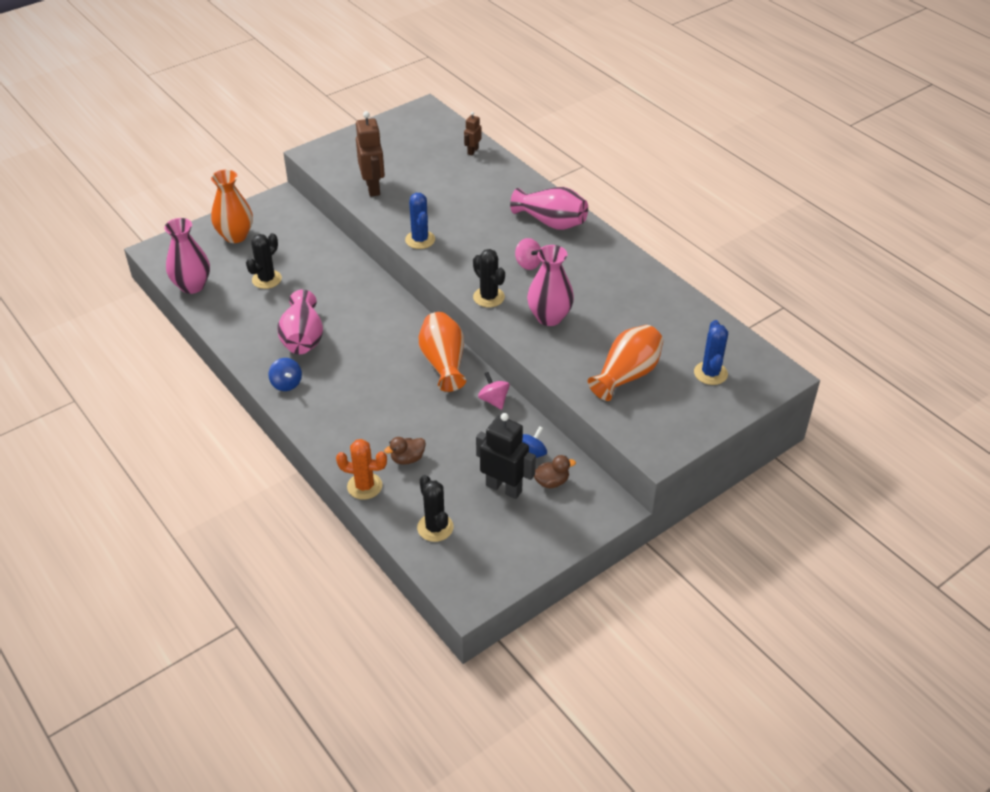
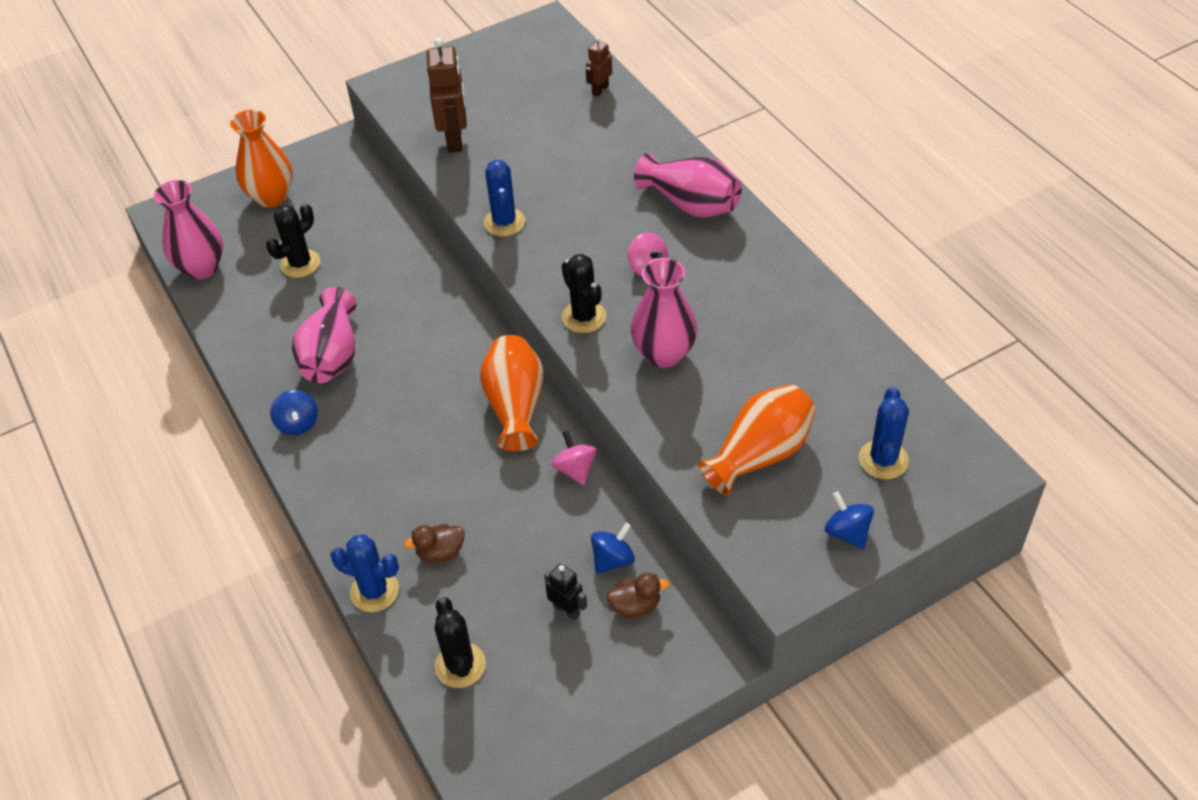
camera: 10 degrees right, 5 degrees up
orange cactus [336,439,387,500] -> blue cactus [330,534,399,612]
black robot [476,413,536,499] -> black robot [544,563,587,620], size x0.54
none -> blue spinning top [825,491,874,549]

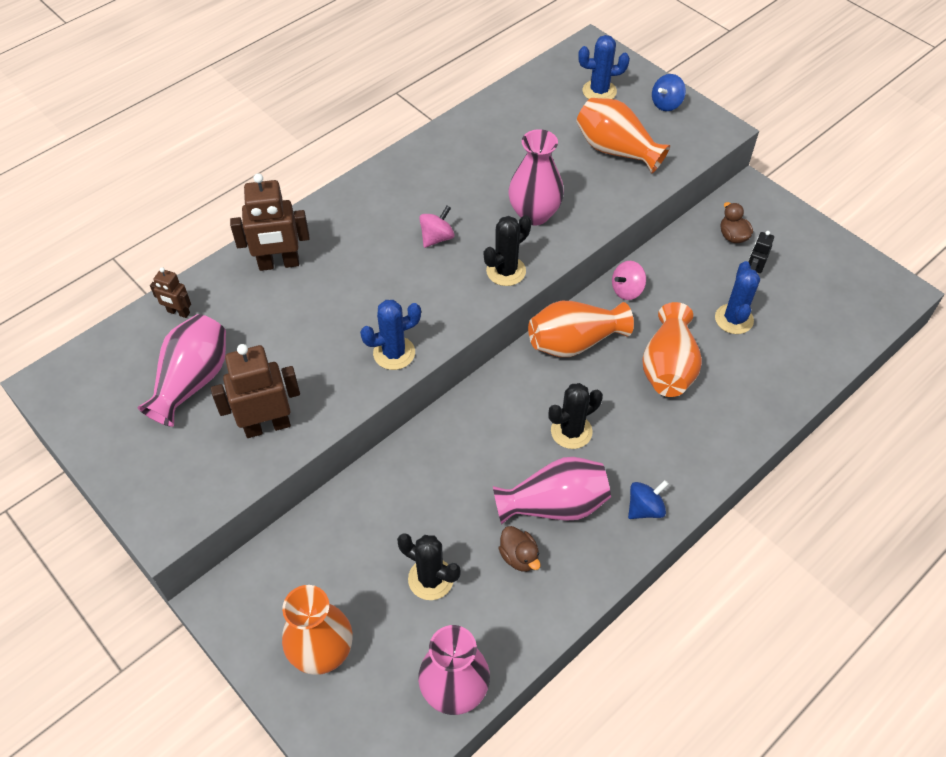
camera: 105 degrees left, 5 degrees up
blue cactus [330,534,399,612] -> blue cactus moved to [715,261,760,334]
brown duck [404,524,465,563] -> brown duck moved to [498,526,541,572]
black cactus [434,597,486,688] -> black cactus moved to [548,383,603,449]
blue spinning top [591,523,635,574] -> none
pink vase [634,153,742,218] -> pink vase moved to [138,314,226,427]
none -> brown robot [230,173,310,271]
none -> orange vase [642,302,702,397]

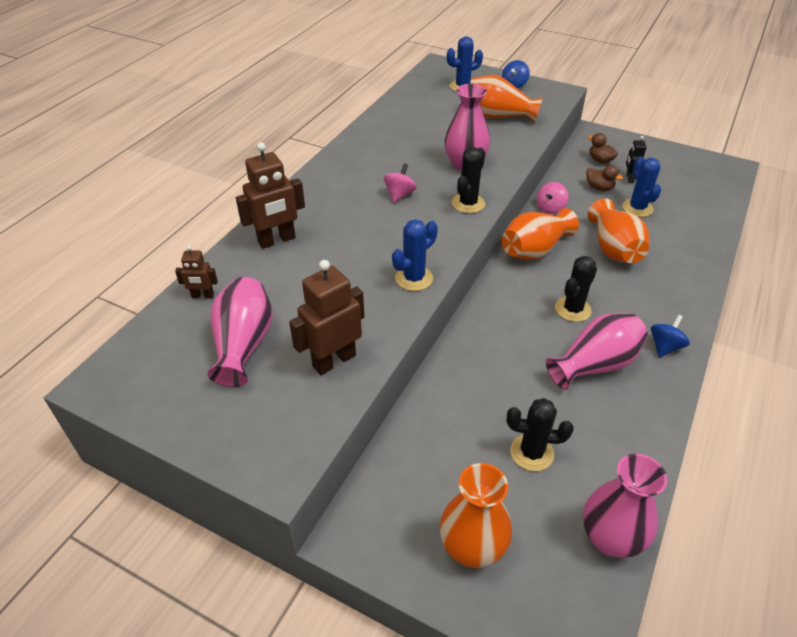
camera: 20 degrees left, 10 degrees down
brown duck [498,526,541,572] -> brown duck moved to [586,165,623,191]

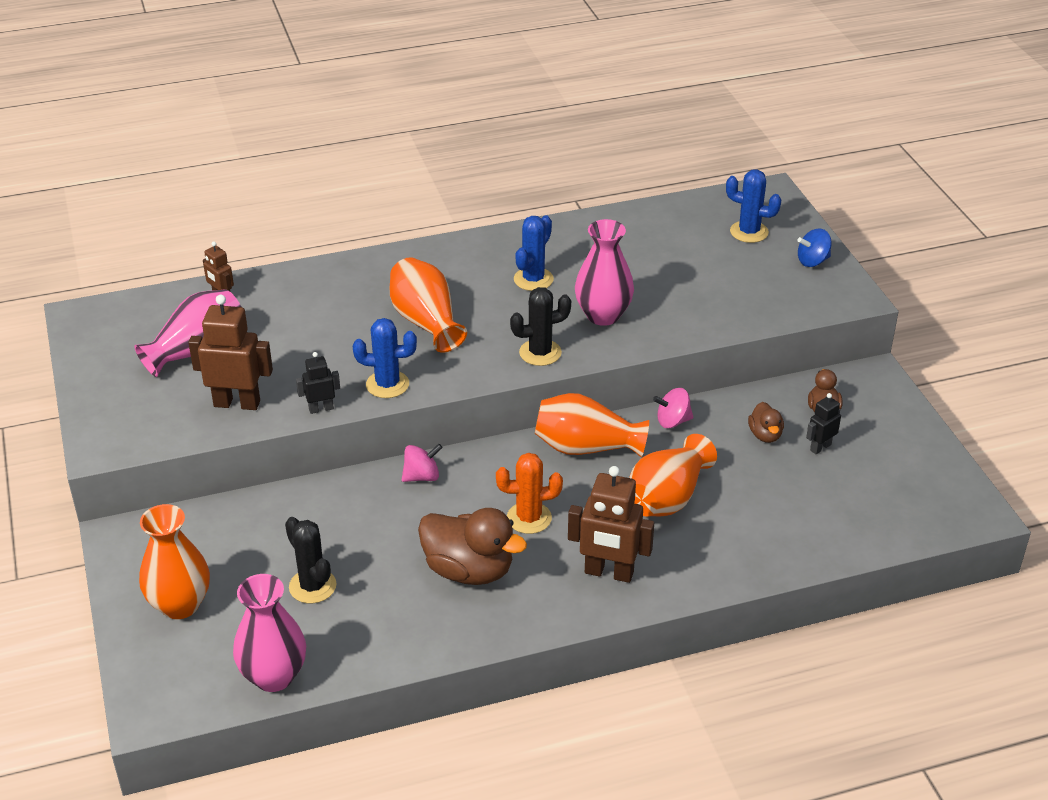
camera: 45 degrees right, 5 degrees down
brown robot [236,142,305,249] -> brown robot moved to [568,466,654,583]
pink spinning top [384,164,417,203] -> pink spinning top moved to [402,444,443,482]
orange vase [470,75,543,123] -> orange vase moved to [390,257,467,353]
pink vase [546,313,648,390] -> brown duck [418,508,527,585]
black cactus [555,256,597,322] -> orange cactus [496,453,563,534]
blue cactus [622,157,661,217] -> blue cactus moved to [514,215,554,291]
blue spinning top [651,315,690,357] -> none
none -> black robot [296,352,340,414]

